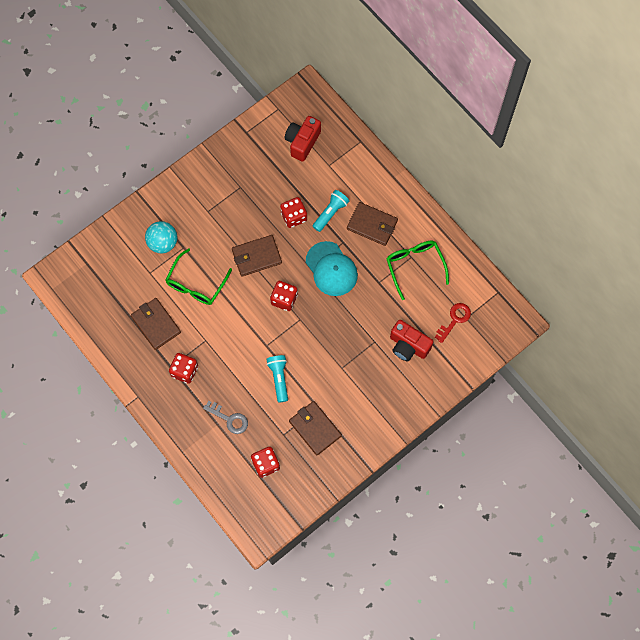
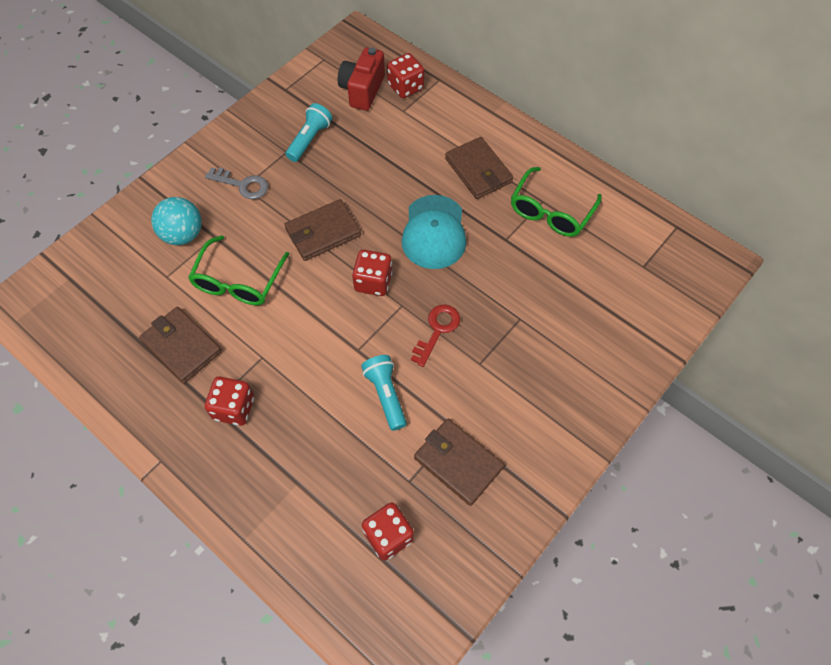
camera: 10 degrees left, 10 degrees down
grey key [203,401,248,434] -> grey key moved to [205,167,268,199]
red dice [280,197,307,228] -> red dice moved to [387,53,424,98]
turquoise cap [306,241,358,296] -> turquoise cap turned 45 degrees clockwise [402,195,466,269]
turquoise flashlight [312,190,349,232] -> turquoise flashlight moved to [286,103,332,162]
brown wallet [347,202,398,246] -> brown wallet turned 45 degrees clockwise [445,137,513,199]
green glasses [387,241,449,300] -> green glasses turned 120 degrees counterclockwise [511,167,602,237]
red camera [390,320,434,362] -> none
red key [435,303,471,343] -> red key moved to [411,305,460,367]

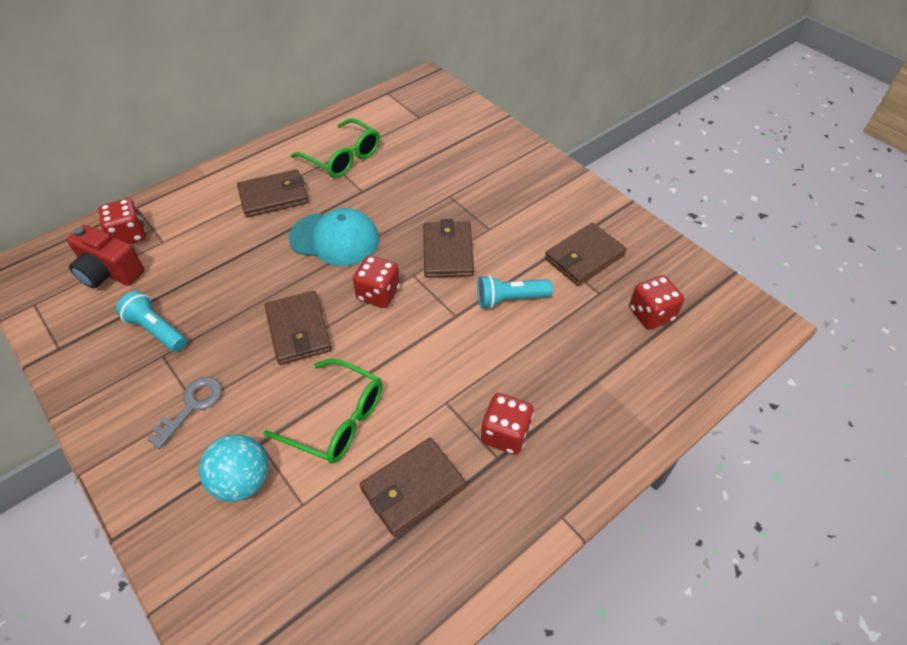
camera: 80 degrees left, 10 degrees down
red key [411,305,460,367] -> brown wallet [423,219,474,278]

